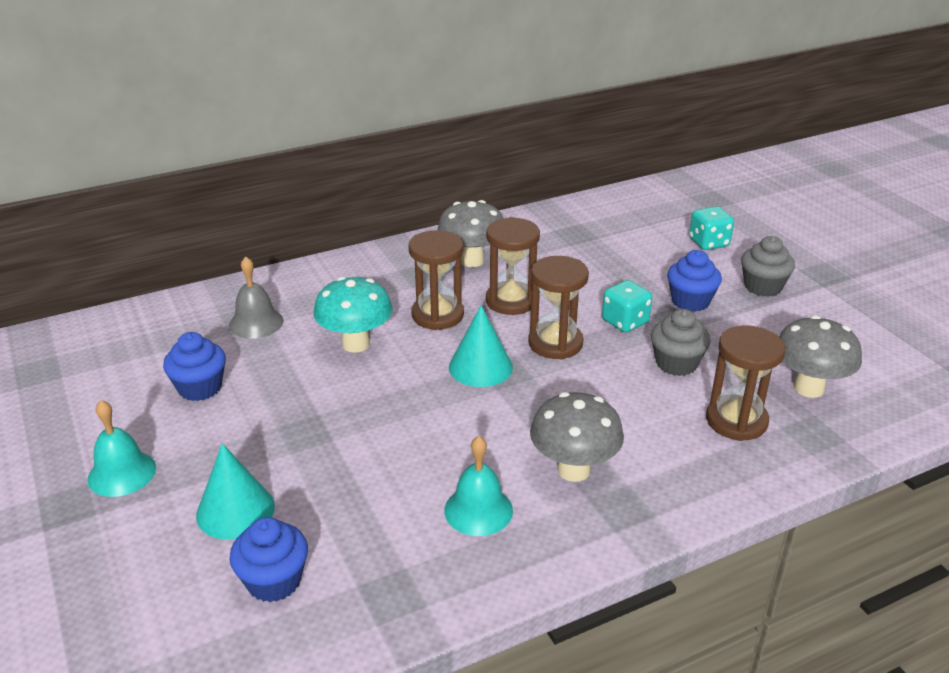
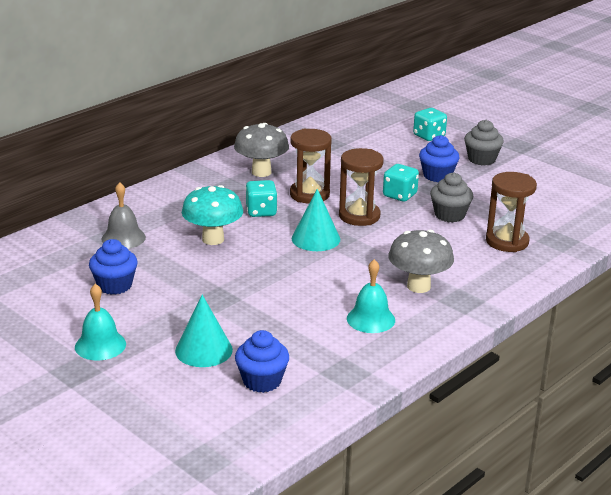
camera: 20 degrees left, 5 degrees down
brown hourglass [409,230,464,330] -> turquoise dice [245,180,278,217]
grey mushroom [779,315,862,398] -> none

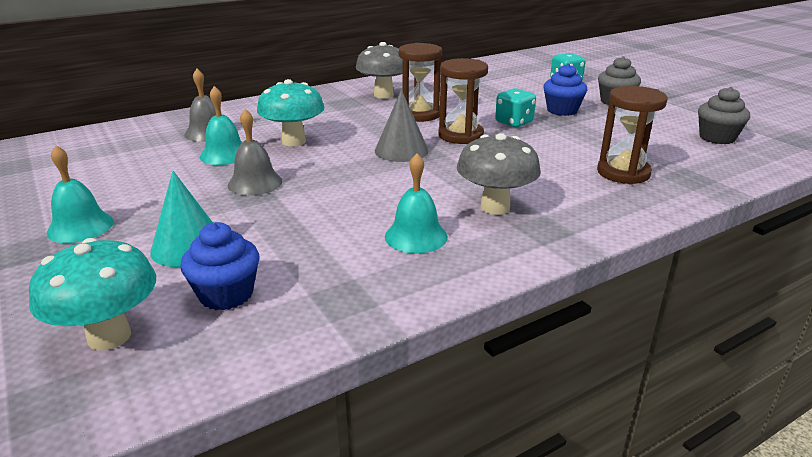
camera: 15 degrees right, 0 degrees up
blue cupcake [89,239,138,295] -> none
turquoise dice [245,180,278,217] -> none
turquoise cone [292,189,340,251] -> grey cone [375,90,429,162]
grey cupcake [430,173,473,223] -> grey cupcake moved to [698,87,750,144]
none -> turquoise mushroom [29,238,156,350]
none -> turquoise bell [200,86,242,165]
none -> grey bell [228,109,283,196]

